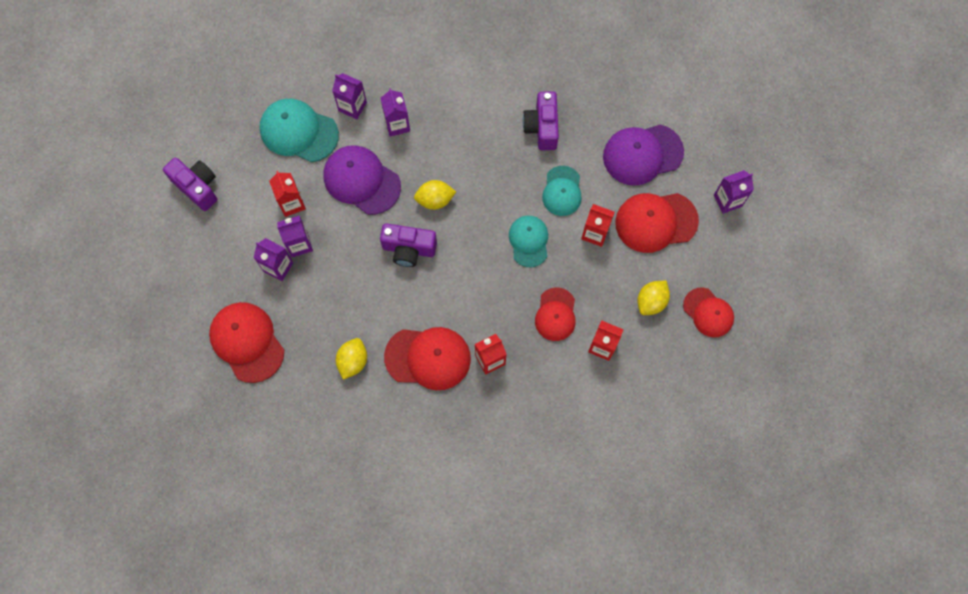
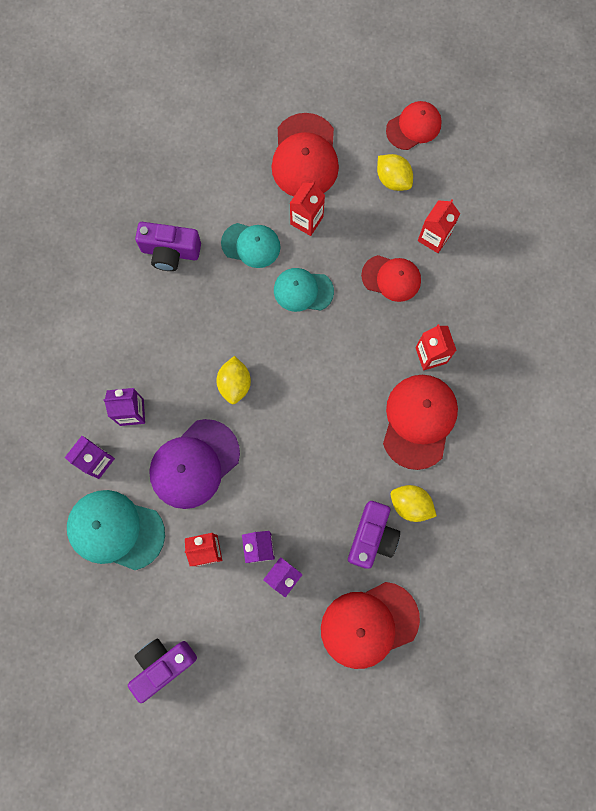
camera: 80 degrees left, 5 degrees up
turquoise cap [259,98,339,162] -> turquoise cap turned 75 degrees clockwise [67,490,165,570]
purple camera [380,223,437,267] -> purple camera moved to [348,501,400,569]
purple cap [603,125,684,186] -> none
purple carton [714,170,754,214] -> none

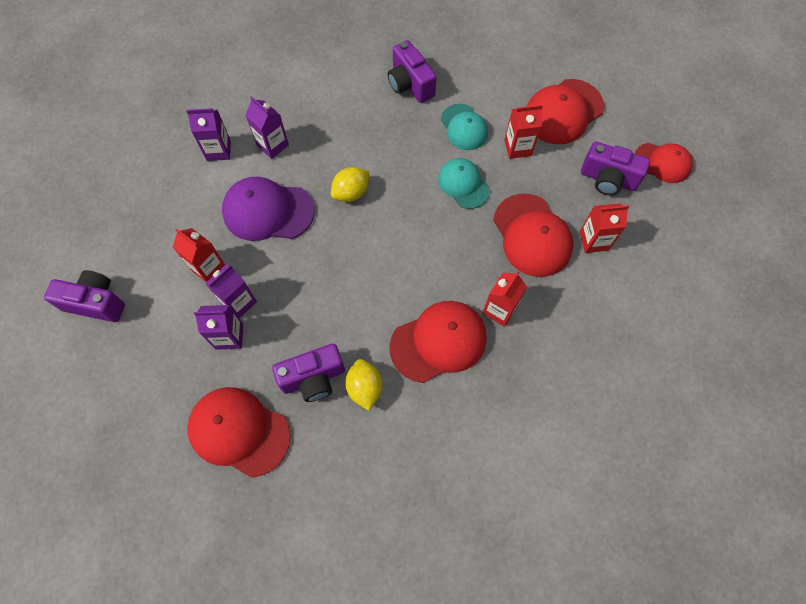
camera: 50 degrees right, 10 degrees down
turquoise cap [67,490,165,570] -> none
red cap [361,255,421,302] -> red cap [493,194,574,277], size x1.55
yellow lemon [377,154,413,191] -> purple camera [581,141,650,195]

